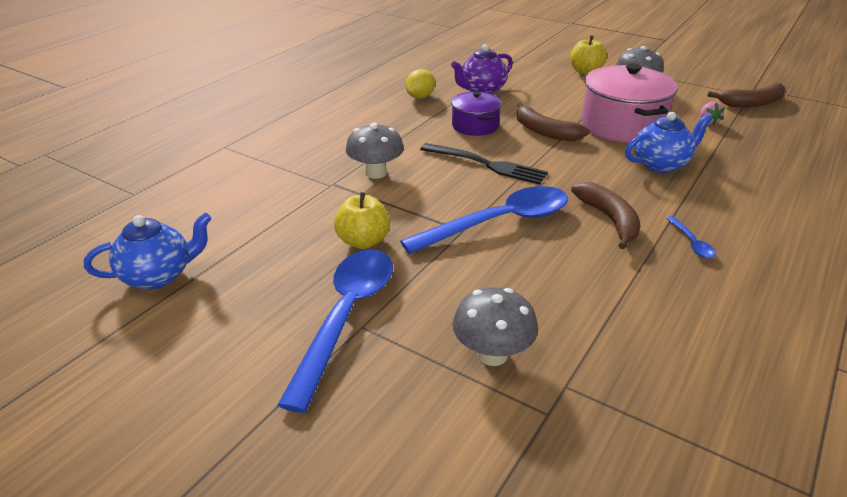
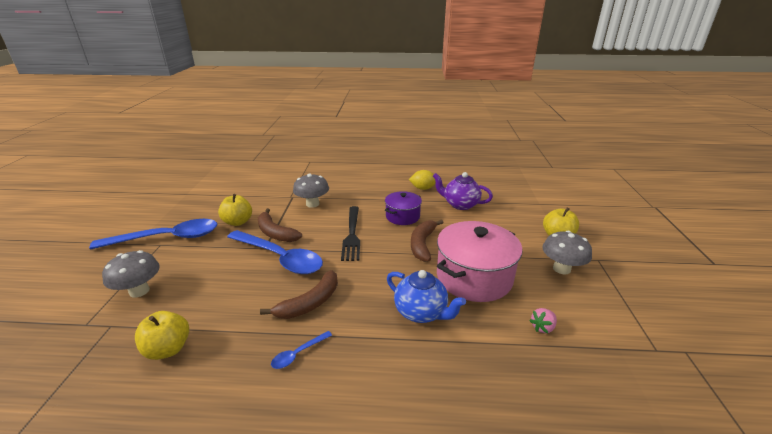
camera: 60 degrees right, 5 degrees down
blue teapot [84,213,212,290] -> none
brown banana [707,83,786,107] -> brown banana moved to [258,208,302,242]
none -> yellow apple [135,311,189,360]

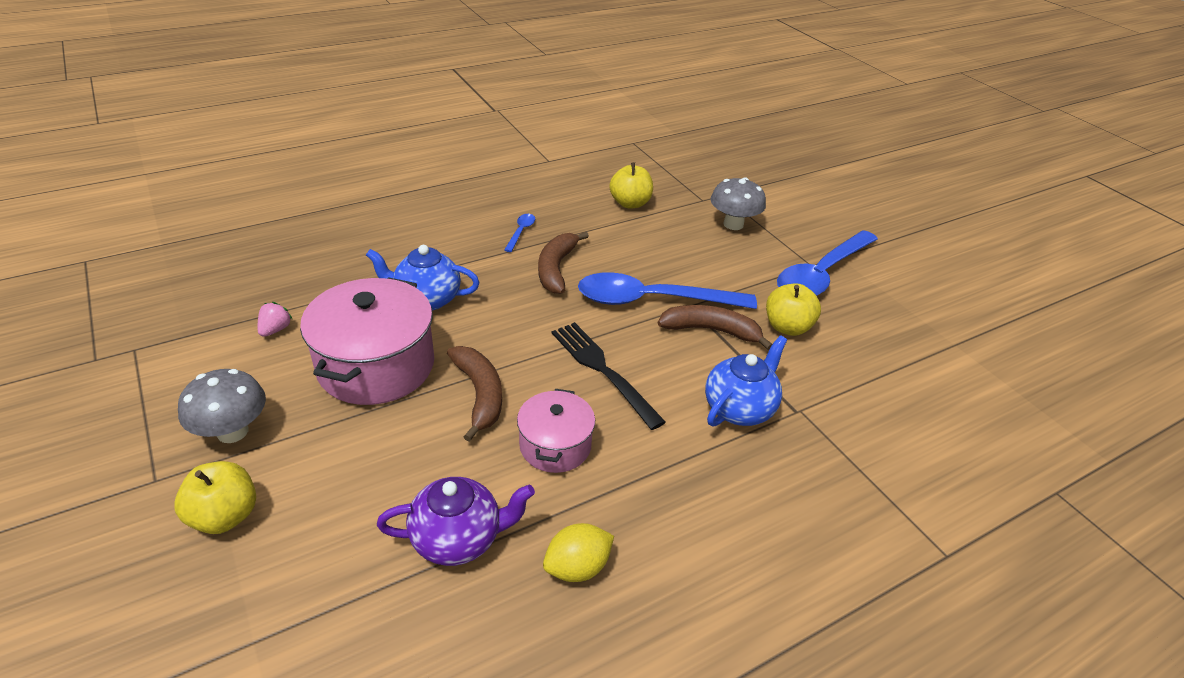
camera: 145 degrees right, 10 degrees up
grey mushroom [293,174,329,208] -> blue teapot [705,335,787,426]
purple pot [385,191,422,225] -> pink pot [517,389,595,473]

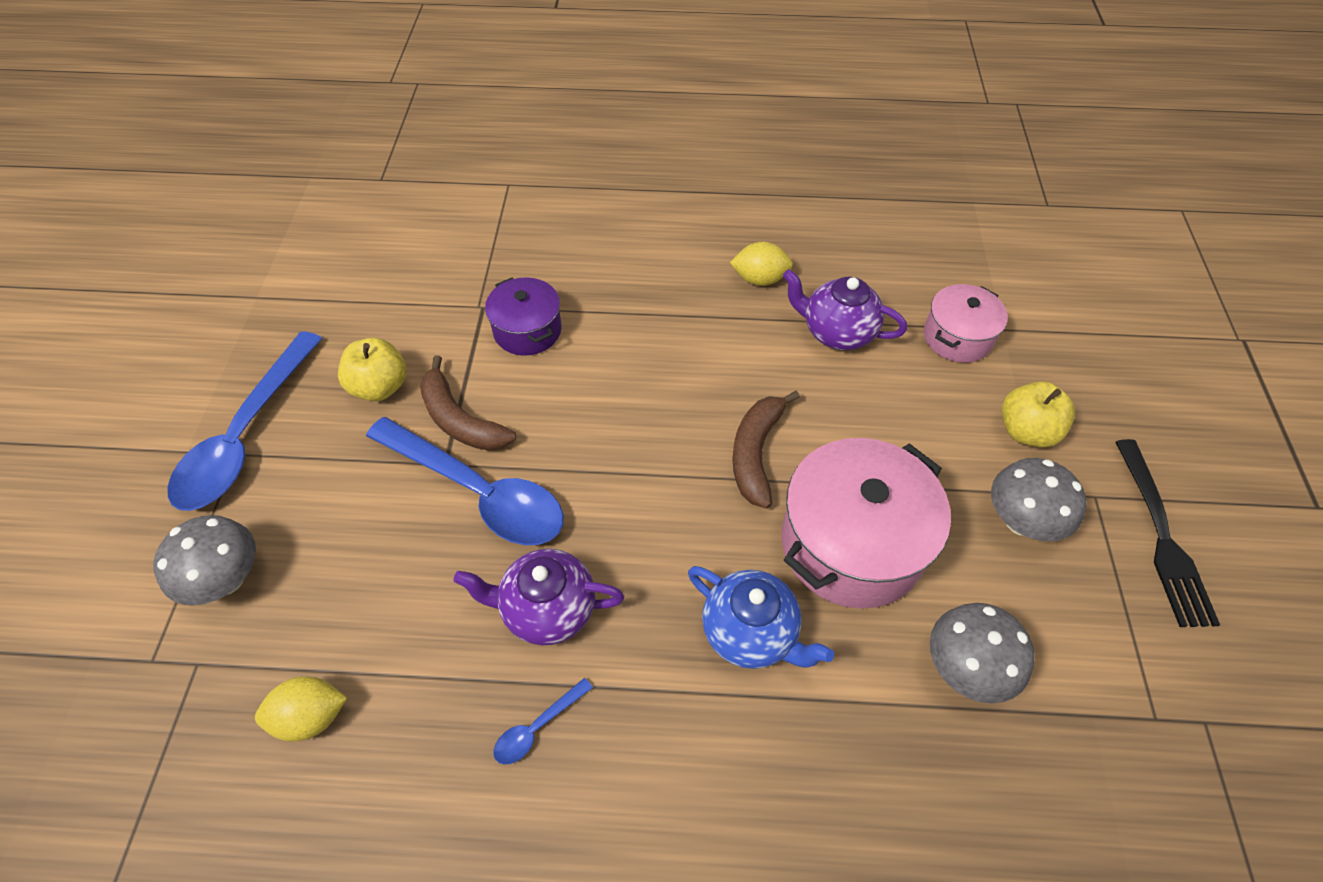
camera: 145 degrees left, 15 degrees up
pink strawberry [257,302,292,337] -> grey mushroom [930,603,1035,704]
pink pot [517,389,595,473] -> pink pot moved to [924,284,1008,363]
brown banana [538,232,589,294] -> purple teapot [453,549,624,646]
black fork [552,322,666,430] -> black fork moved to [1116,439,1220,627]
yellow apple [609,162,653,209] -> yellow lemon [255,676,347,741]
blue teapot [705,335,787,426] -> purple pot [485,277,562,356]
blue spoon [777,230,878,296] -> blue spoon turned 120 degrees clockwise [168,331,322,511]

